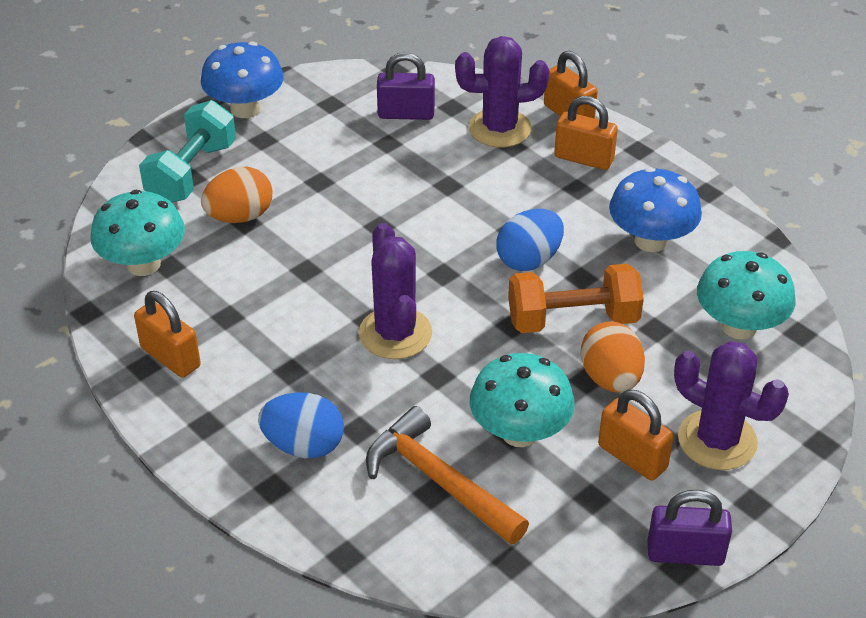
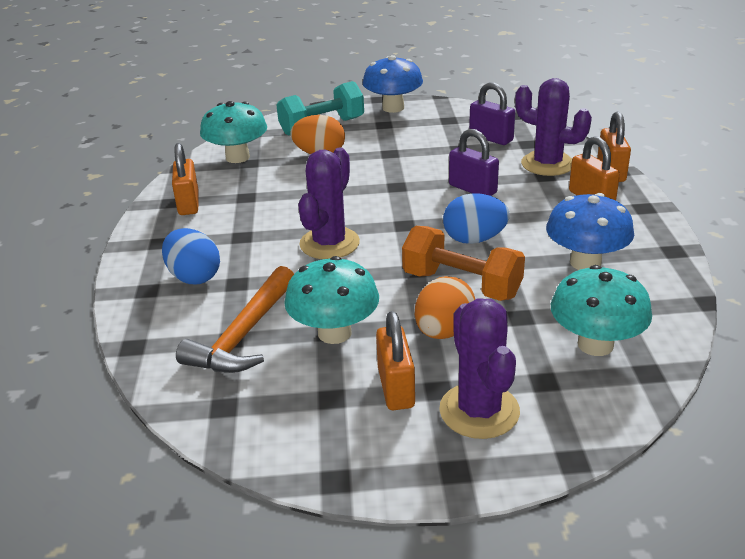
camera: 40 degrees right, 10 degrees down
orange hammer [366,406,529,545] -> orange hammer turned 150 degrees counterclockwise [176,266,294,373]
purple padlock [648,490,732,566] -> purple padlock moved to [449,129,499,196]

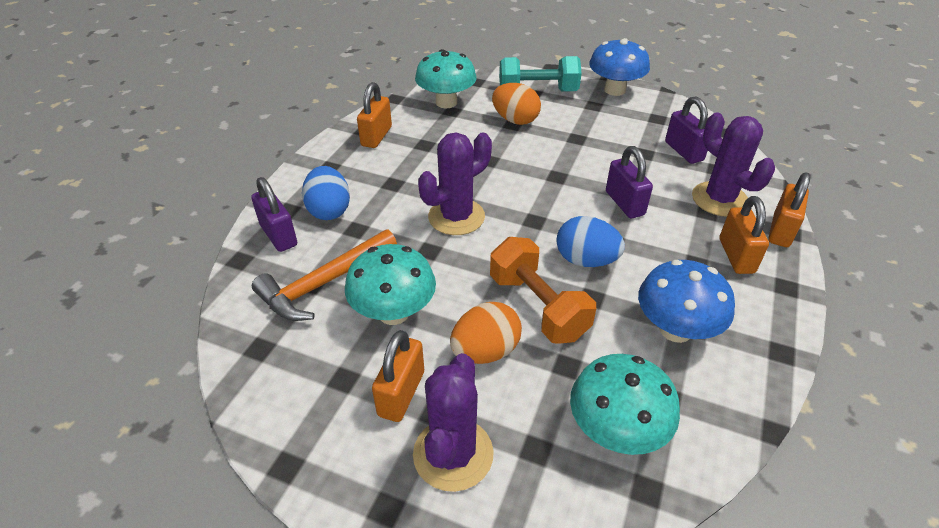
camera: 25 degrees right, 10 degrees up
none -> purple padlock [251,177,297,252]

